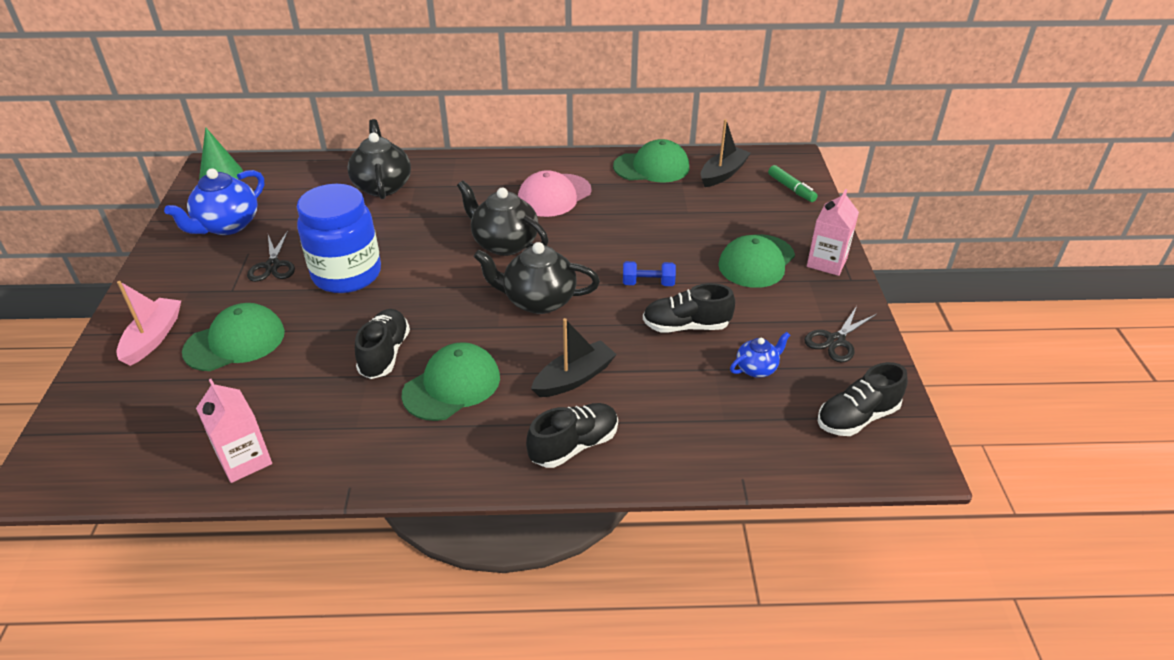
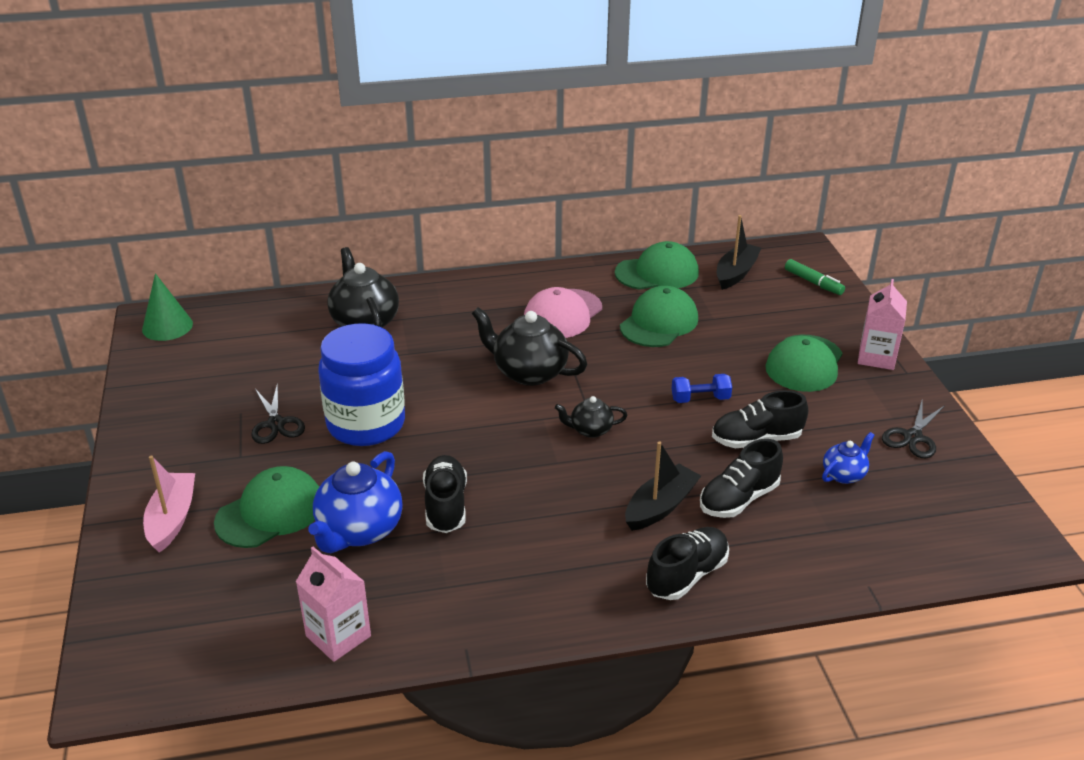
camera: 10 degrees left, 5 degrees down
blue teapot [164,168,264,235] -> blue teapot moved to [308,451,403,553]
green cap [401,342,500,421] -> green cap moved to [620,286,698,347]
black teapot [474,242,600,314] -> black teapot [555,396,628,438], size x0.54
black shoe [818,362,908,436] -> black shoe moved to [700,439,783,518]

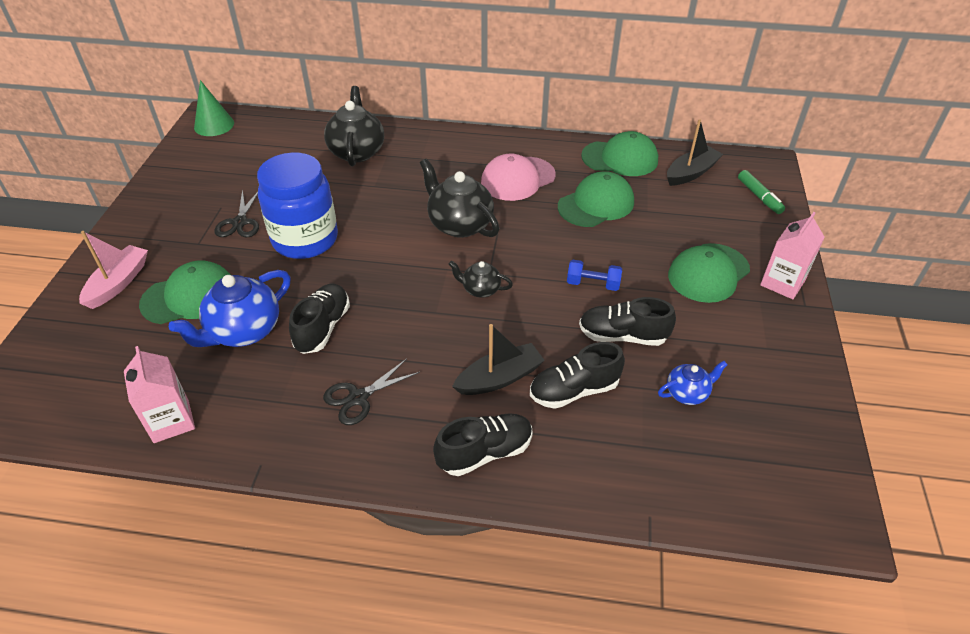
camera: 20 degrees right, 10 degrees up
black scissors [882,401,945,458] -> black scissors moved to [323,359,420,425]

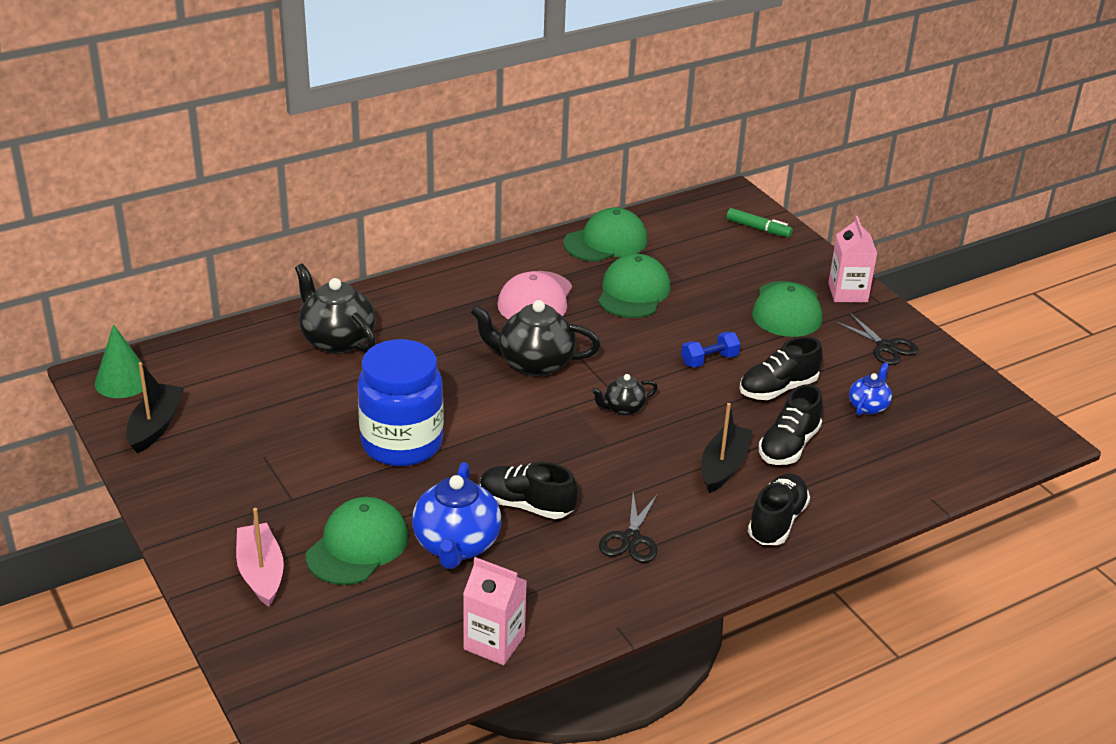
camera: 40 degrees left, 10 degrees down
black scissors [214,189,259,237] -> black scissors moved to [835,313,919,365]
black shoe [289,284,350,354] -> black shoe turned 45 degrees counterclockwise [480,462,578,519]
black boat [667,119,723,186] -> black boat moved to [126,362,184,453]

